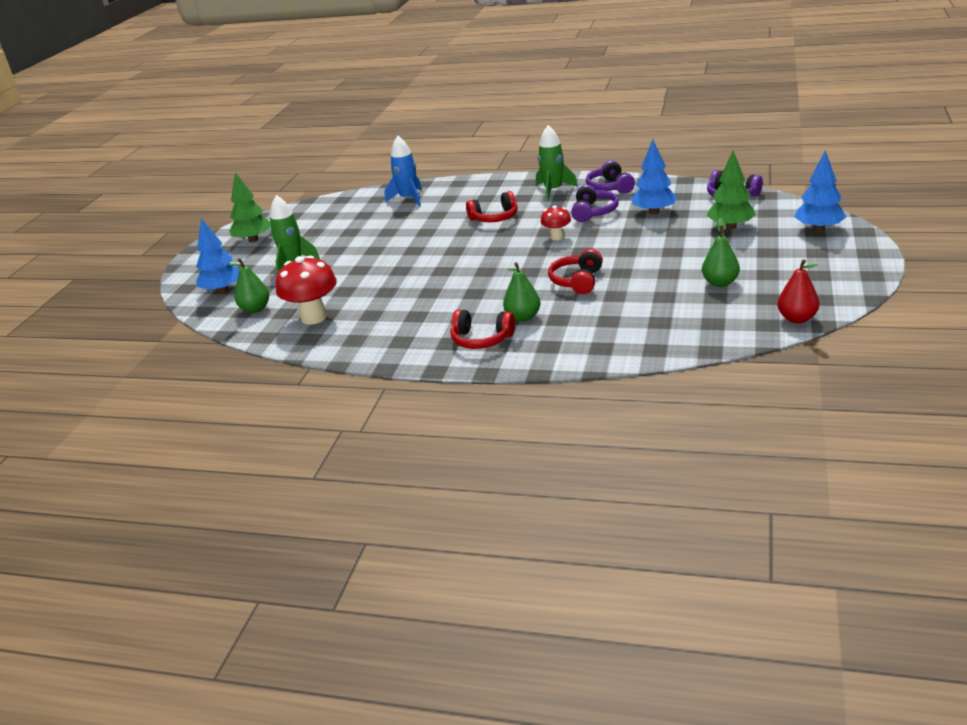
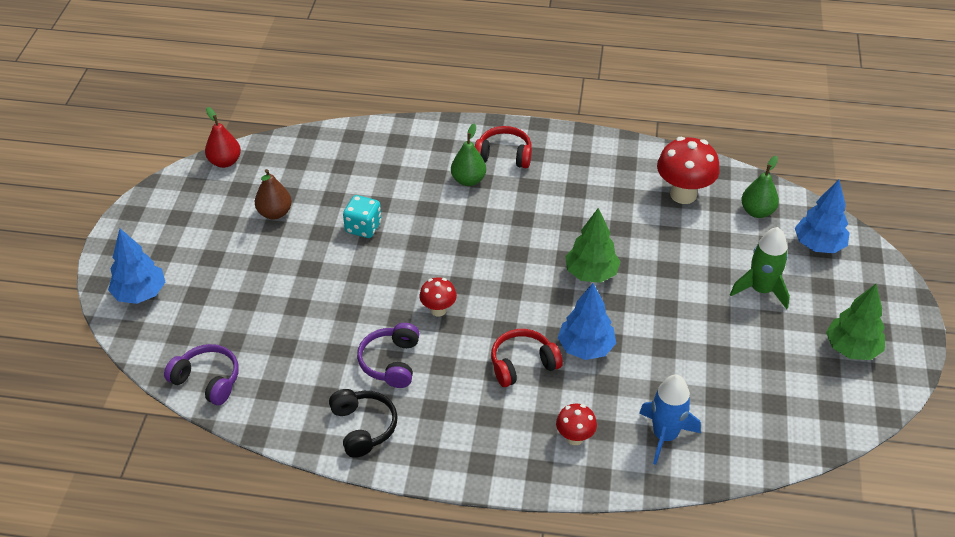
camera: 170 degrees right, 15 degrees up
green rocket [536,125,578,201] -> none
red headphones [548,249,603,294] -> none
purple headphones [586,160,635,194] -> black headphones [329,389,398,458]
blue tree [631,139,677,215] -> blue tree moved to [558,283,616,360]
green pear [702,218,740,287] -> brown pear [255,169,292,219]
green tree [707,151,756,229] -> green tree moved to [565,208,621,283]
none -> turquoise dice [343,195,382,238]
none -> red mushroom [556,404,597,445]

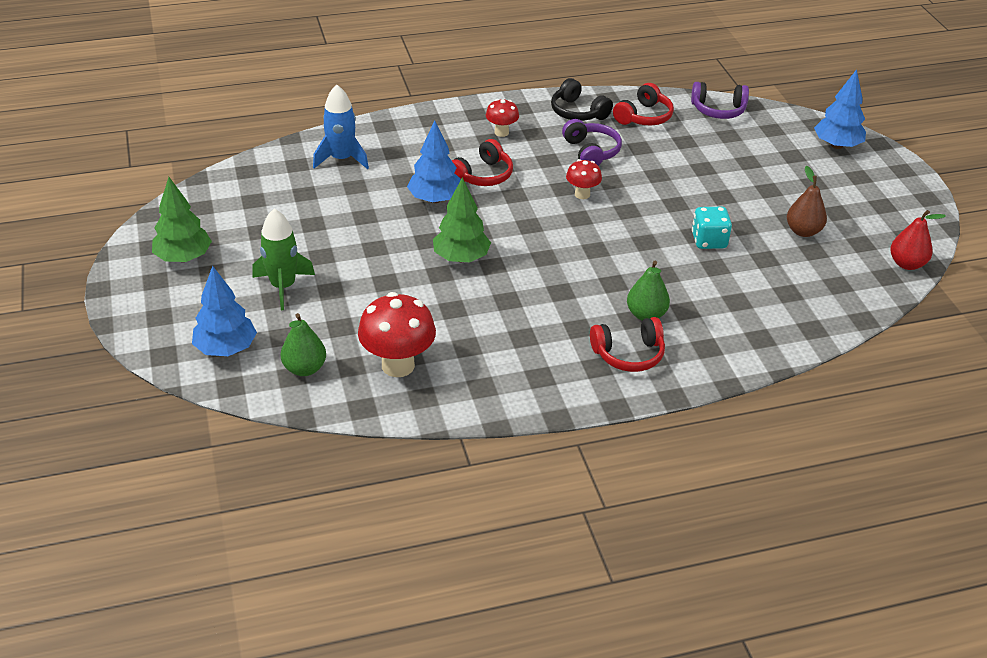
camera: 155 degrees right, 5 degrees down
red mushroom [556,404,597,445] -> red mushroom moved to [486,99,519,137]
none -> red headphones [613,83,674,125]

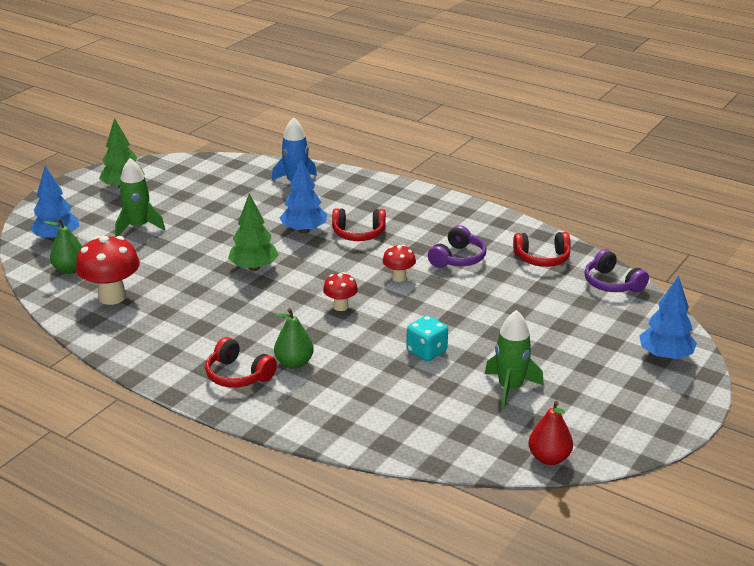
camera: 50 degrees right, 10 degrees down
red mushroom [486,99,519,137] -> red mushroom moved to [323,272,358,311]
black headphones [551,78,613,121] -> none
brown pear [787,166,827,237] -> green rocket [485,310,544,409]

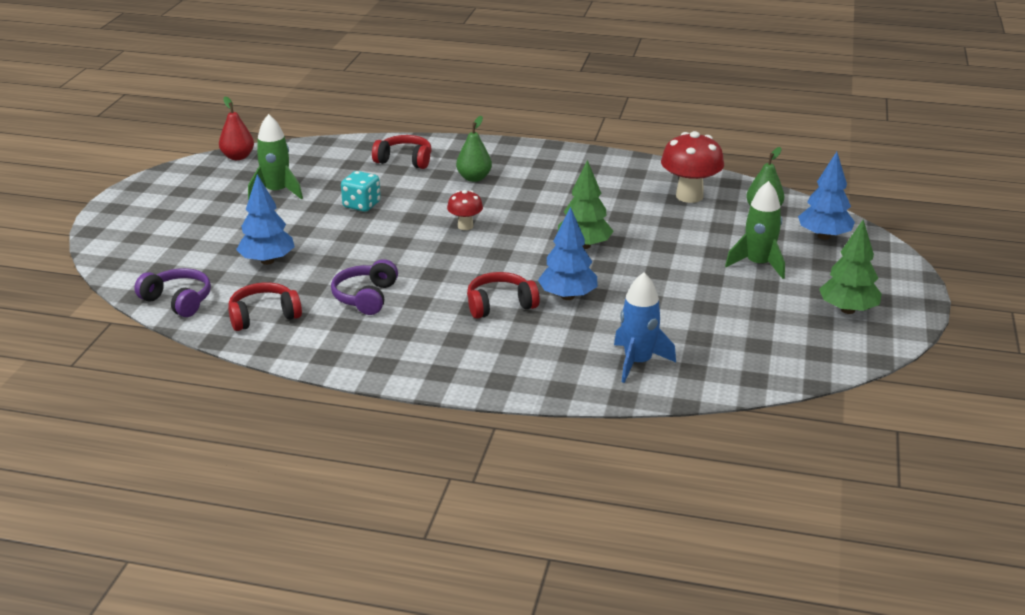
camera: 160 degrees right, 0 degrees up
red headphones [205,337,277,388] -> red headphones moved to [372,135,432,169]
red mushroom [383,244,416,282] -> none
blue tree [639,276,697,360] -> blue tree moved to [236,174,295,265]

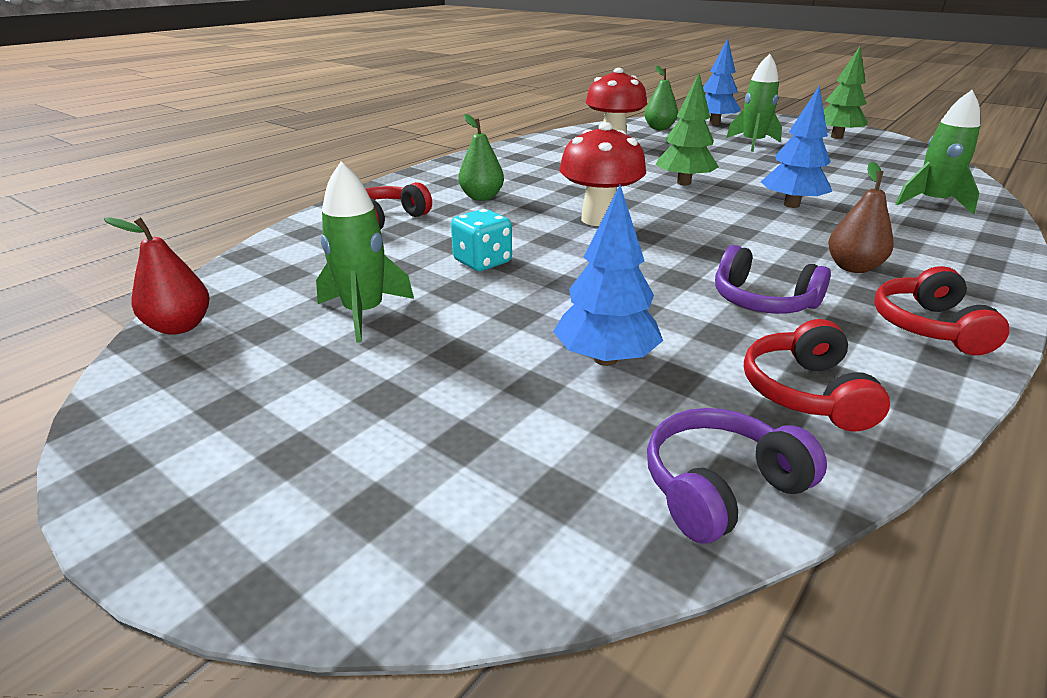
camera: 65 degrees left, 0 degrees up
red mushroom [447,190,483,230] -> red mushroom [559,122,646,226], size x1.81
red headphones [467,272,540,319] -> red headphones moved to [874,266,1009,355]
blue rocket [614,272,676,383] -> green rocket [896,90,980,214]
none -> brown pear [828,162,894,273]

